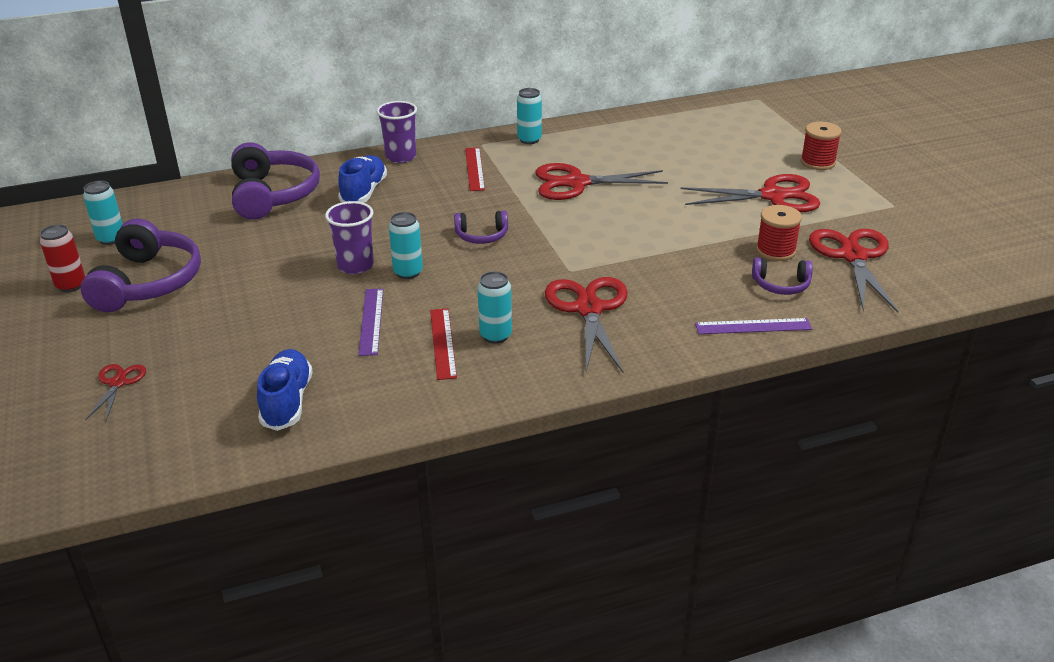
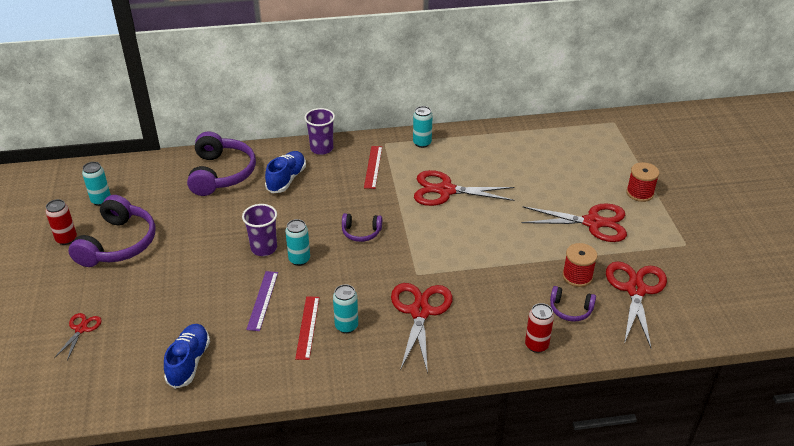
camera: 10 degrees right, 5 degrees up
purple ruler [695,318,812,334] -> red can [525,303,554,353]

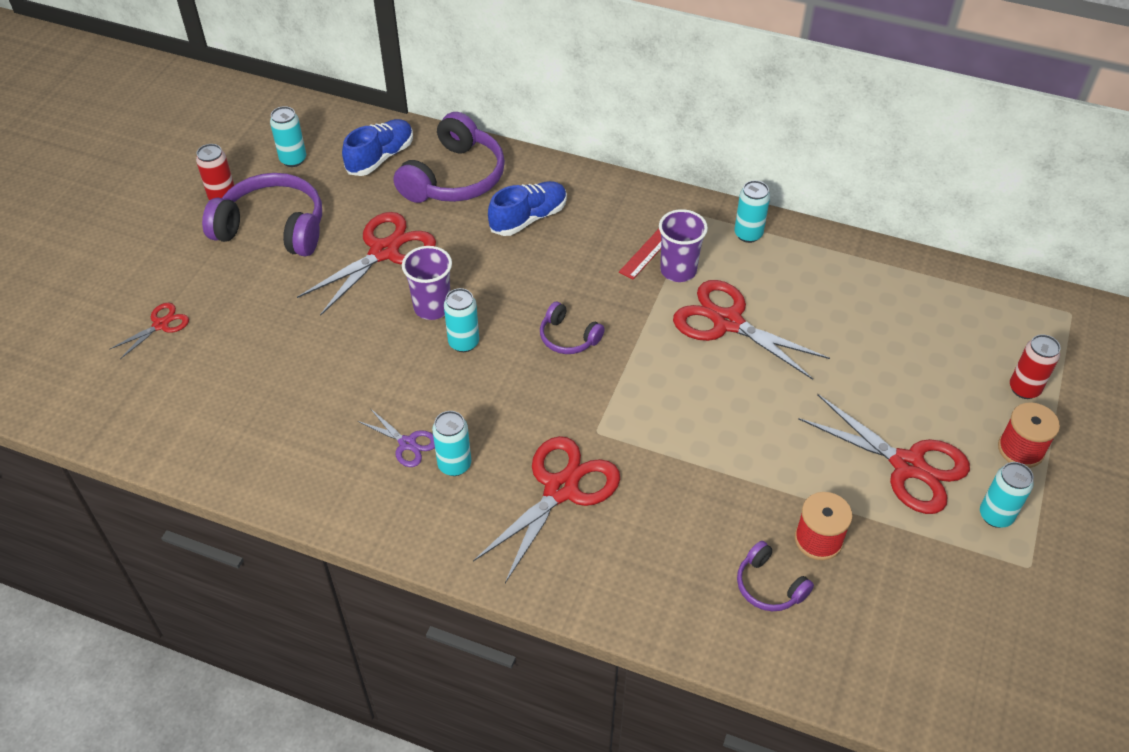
camera: 30 degrees right, 10 degrees up
purple headphones [68,195,156,267] -> purple headphones turned 120 degrees counterclockwise [202,173,322,257]
blue shoe [164,324,210,389] -> blue shoe moved to [342,119,413,176]
purple ruler [246,271,278,331] -> none
red ruler [295,296,319,360] -> purple scissors [358,409,435,467]
purple cup [304,108,335,155] -> purple cup moved to [659,209,708,282]
red can [525,303,554,353] -> red can moved to [1010,334,1061,399]
red scissors [606,262,667,348] -> red scissors moved to [297,212,436,316]
none -> turquoise can [980,462,1034,528]

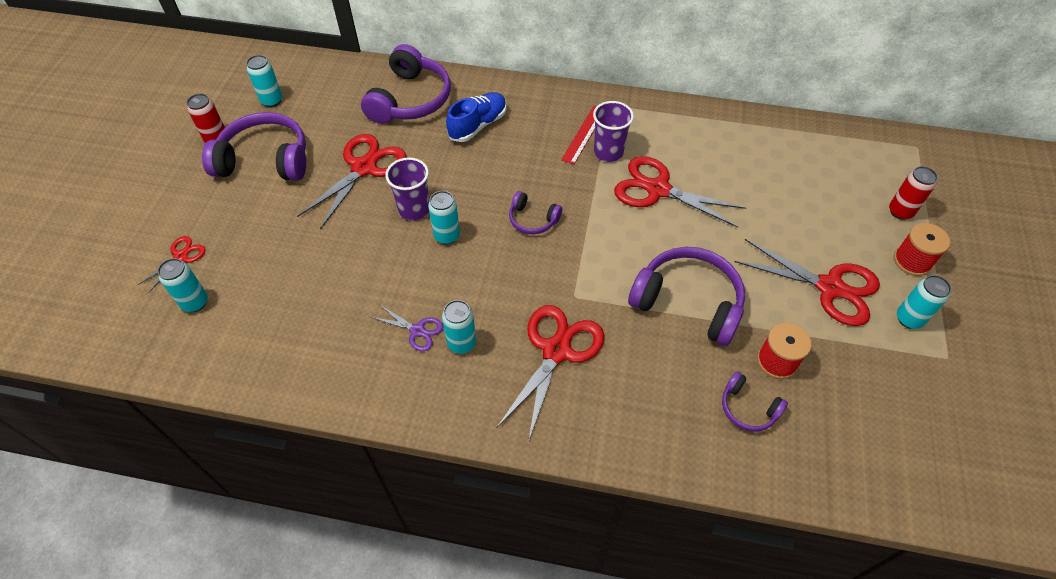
camera: 10 degrees left, 5 degrees up
blue shoe [342,119,413,176] -> none
turquoise can [734,180,770,243] -> turquoise can moved to [158,258,208,312]
none -> purple headphones [628,247,745,346]

